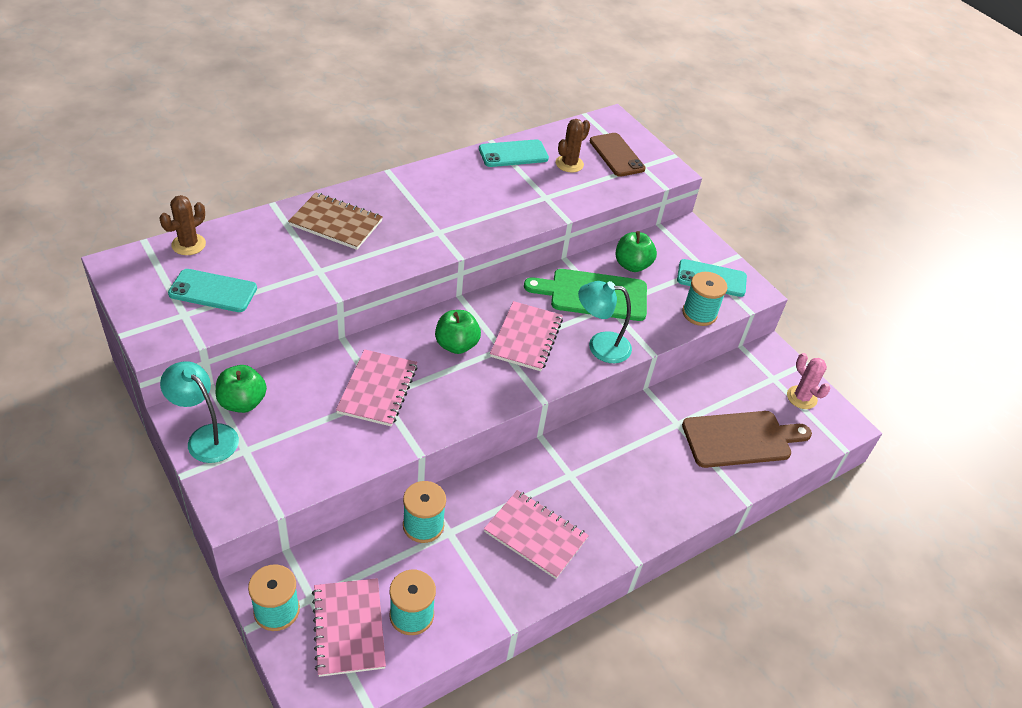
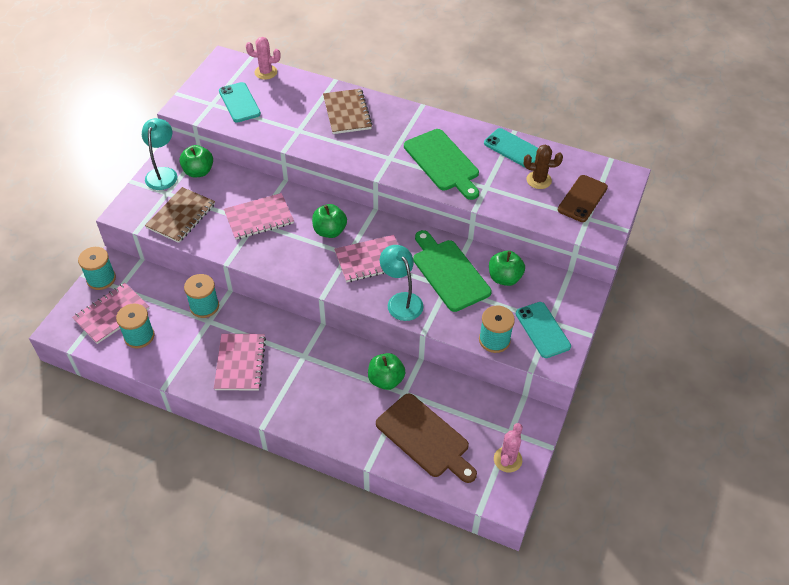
camera: 60 degrees right, 5 degrees up
brown cactus [160,195,206,255] -> pink cactus [246,37,281,80]
none -> brown notebook [145,187,215,243]
none -> green apple [368,353,405,390]
none -> green cutting board [404,129,479,200]

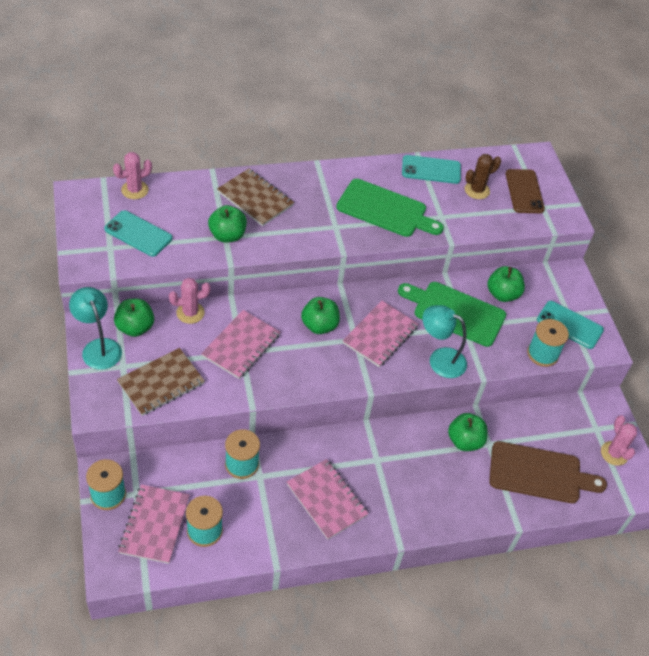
camera: 40 degrees left, 0 degrees up
brown notebook [145,187,215,243] -> brown notebook turned 60 degrees clockwise [117,348,205,416]
none -> pink cactus [169,278,211,324]
none -> green apple [208,205,247,243]

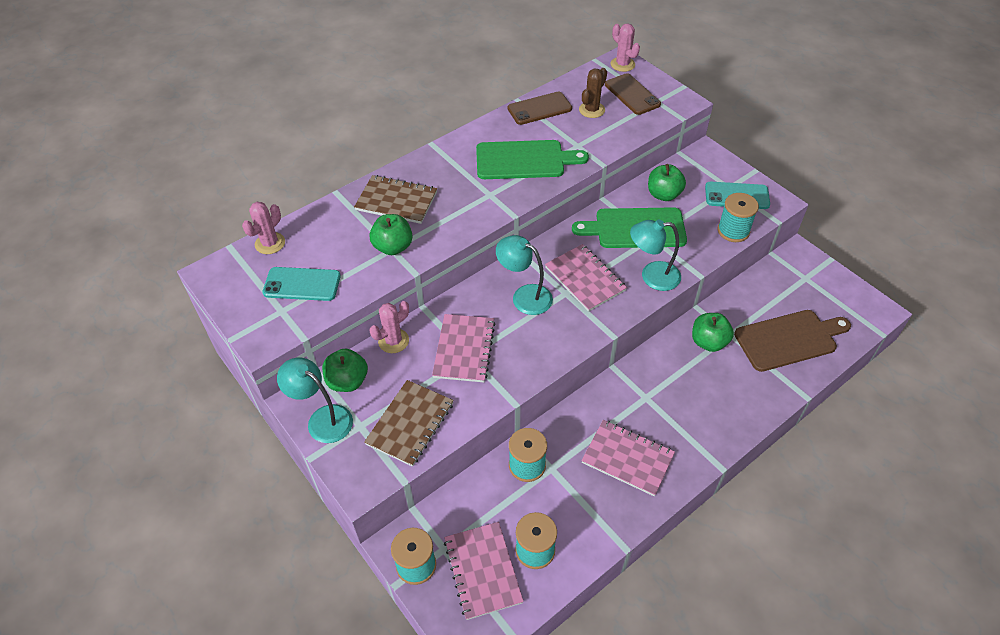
camera: 20 degrees left, 0 degrees up
green apple [301,297,340,334] -> turquoise lamp [496,235,553,315]
pink notebook [342,301,418,367] -> pink notebook turned 45 degrees counterclockwise [545,244,627,312]
turquoise phone [402,155,461,184] -> brown phone [508,92,572,125]
pink cactus [601,415,637,466] -> pink cactus moved to [611,23,640,72]

